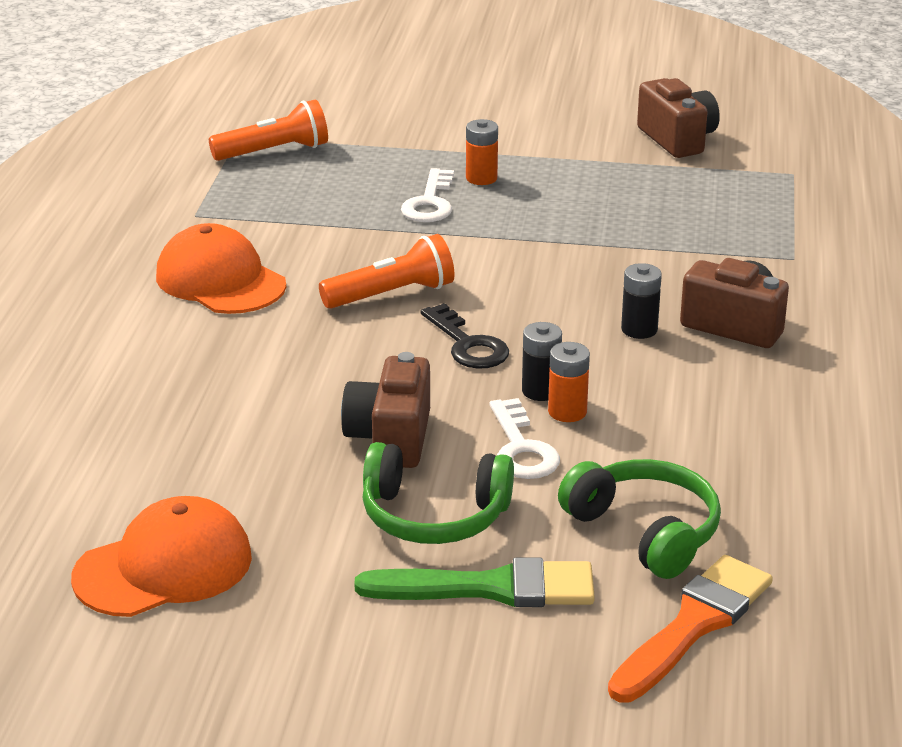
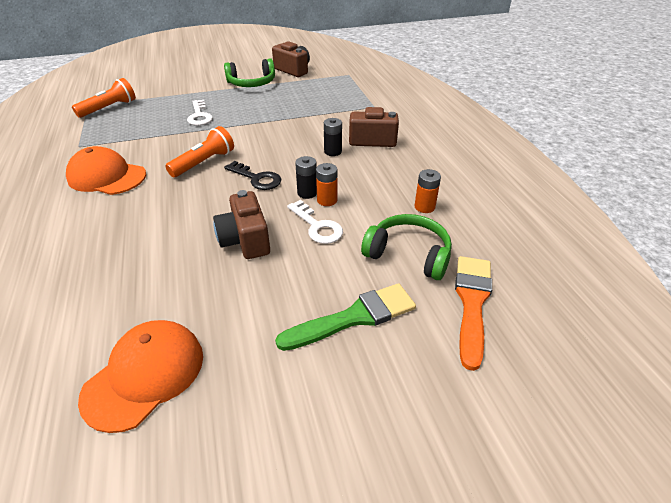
camera: 25 degrees left, 10 degrees up
green headphones [362,442,514,544] -> green headphones moved to [224,58,275,87]
orange battery [466,119,498,185] -> orange battery moved to [415,169,441,213]

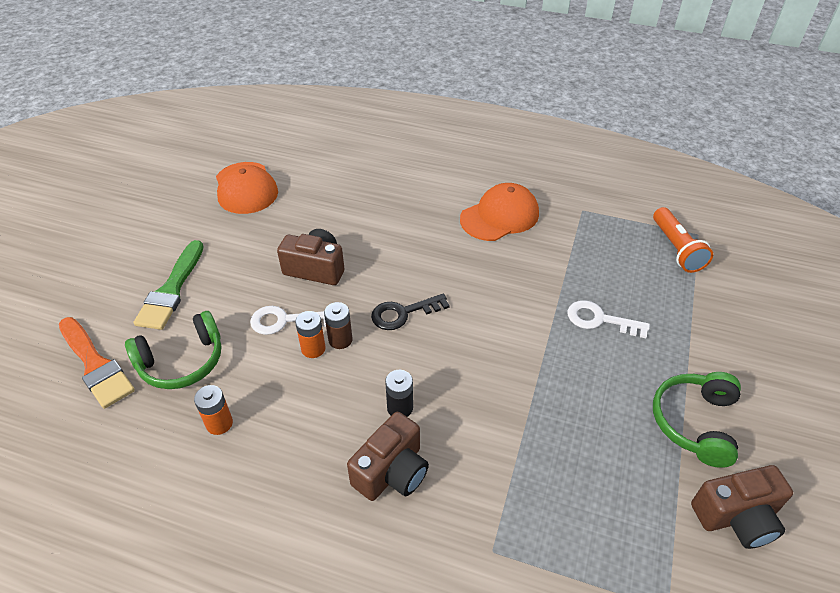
camera: 125 degrees right, 5 degrees up
orange flashlight [165,126,234,177] -> none
black battery [295,156,317,199] -> brown battery [324,302,352,349]

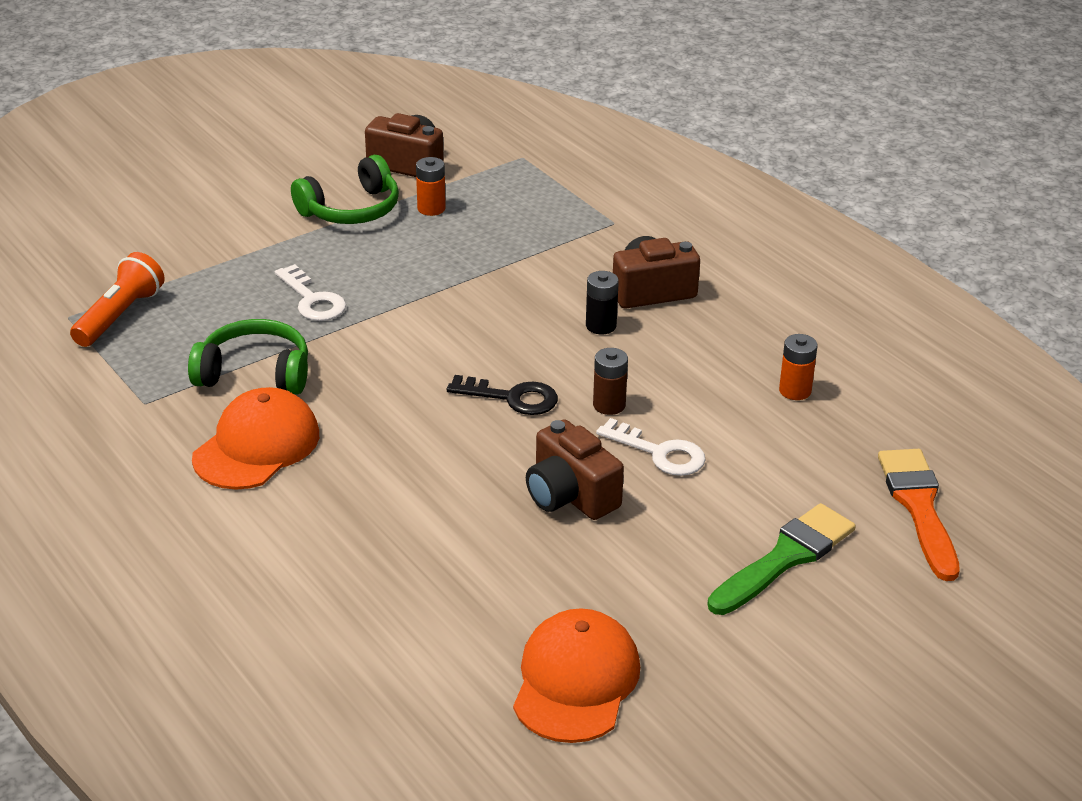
camera: 145 degrees left, 10 degrees down
green headphones [125,311,221,389] -> green headphones moved to [188,319,308,394]
orange battery [295,311,326,358] -> orange battery moved to [416,157,446,216]
orange cap [460,183,539,241] -> orange cap turned 120 degrees clockwise [192,387,319,490]

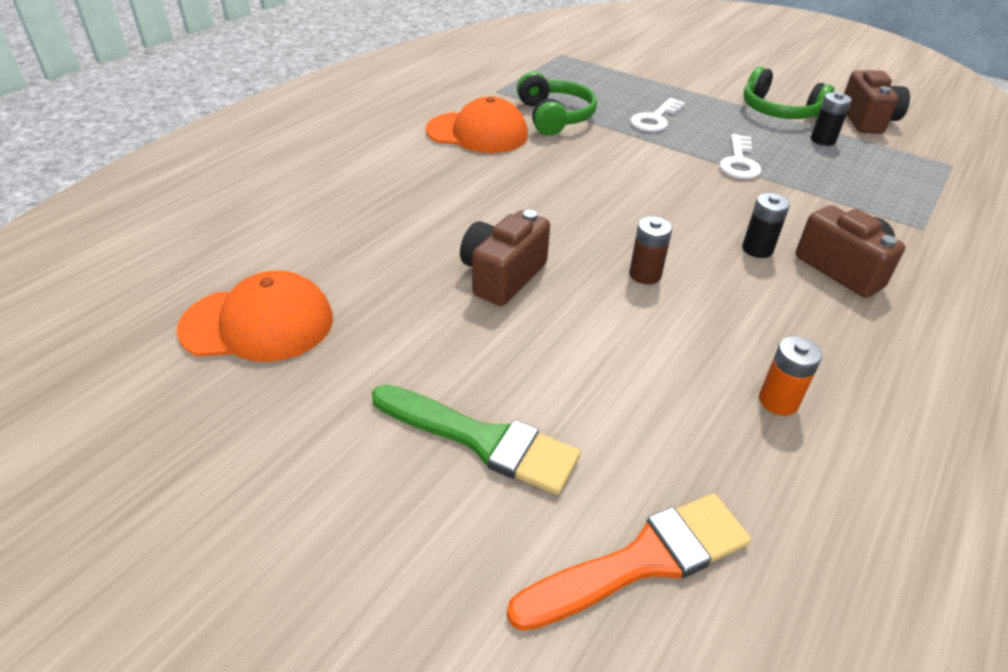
camera: 70 degrees right, 5 degrees up
orange flashlight [70,252,165,347] -> none
orange battery [416,157,446,216] -> black battery [811,92,852,146]
black key [447,375,558,415] -> none
white key [596,418,706,476] -> white key moved to [719,134,761,179]

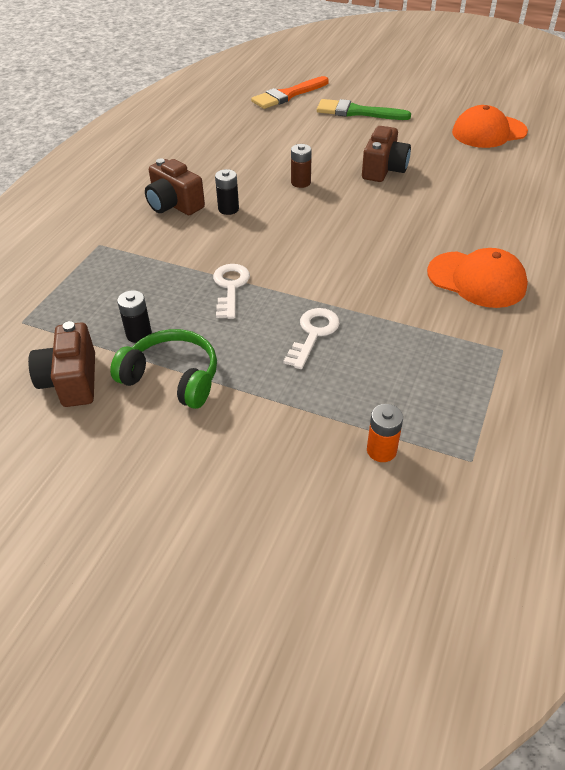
camera: 170 degrees right, 5 degrees up
orange cap [426,97,528,153] -> orange cap turned 150 degrees counterclockwise [427,248,528,308]
green headphones [517,72,597,136] -> none
orange battery [759,336,822,416] -> orange battery moved to [367,404,403,462]

